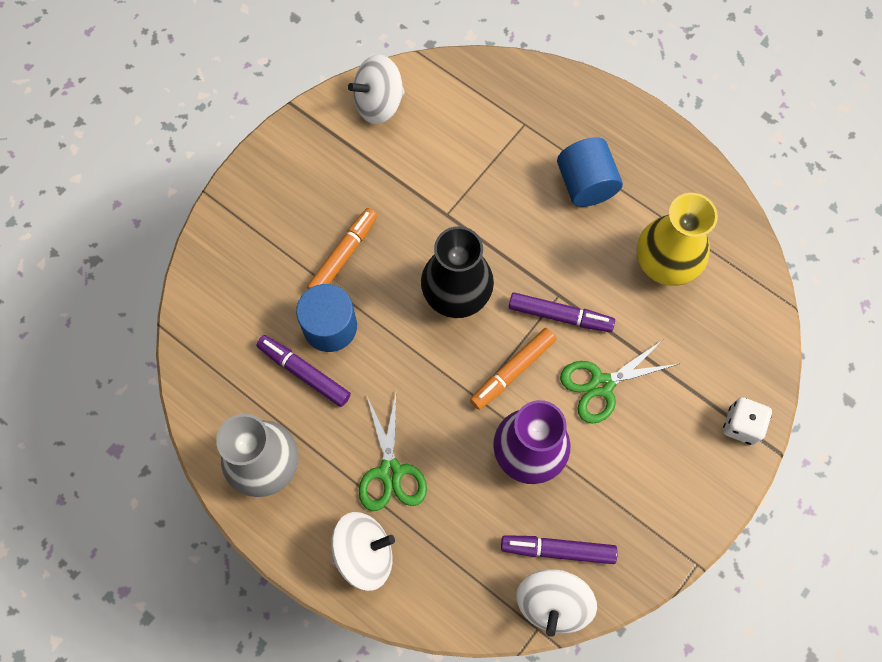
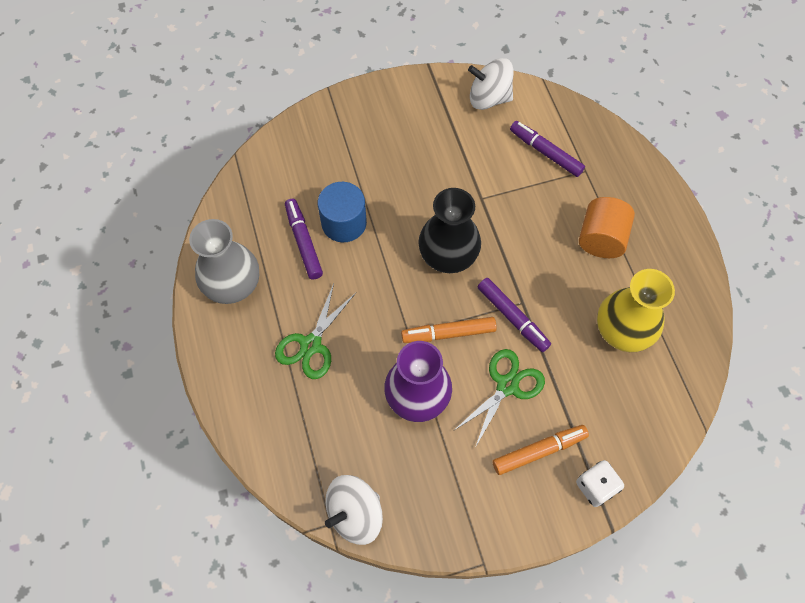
camera: 35 degrees right, 5 degrees down
orange marker [307,208,378,289] -> orange marker moved to [493,425,589,475]
white spinning top [331,512,395,591] -> none
purple marker [501,535,618,564] -> purple marker moved to [510,121,585,177]
blue cylinder [557,137,623,207] -> orange cylinder [579,197,635,258]
green scissors [560,339,678,424] -> green scissors turned 120 degrees clockwise [453,349,545,448]

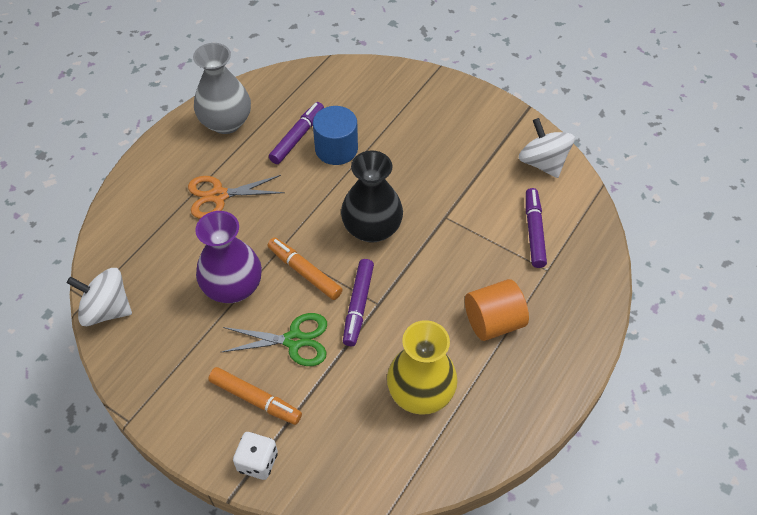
camera: 50 degrees right, 10 degrees down
green scissors [275,283,356,379] -> orange scissors [188,175,285,219]

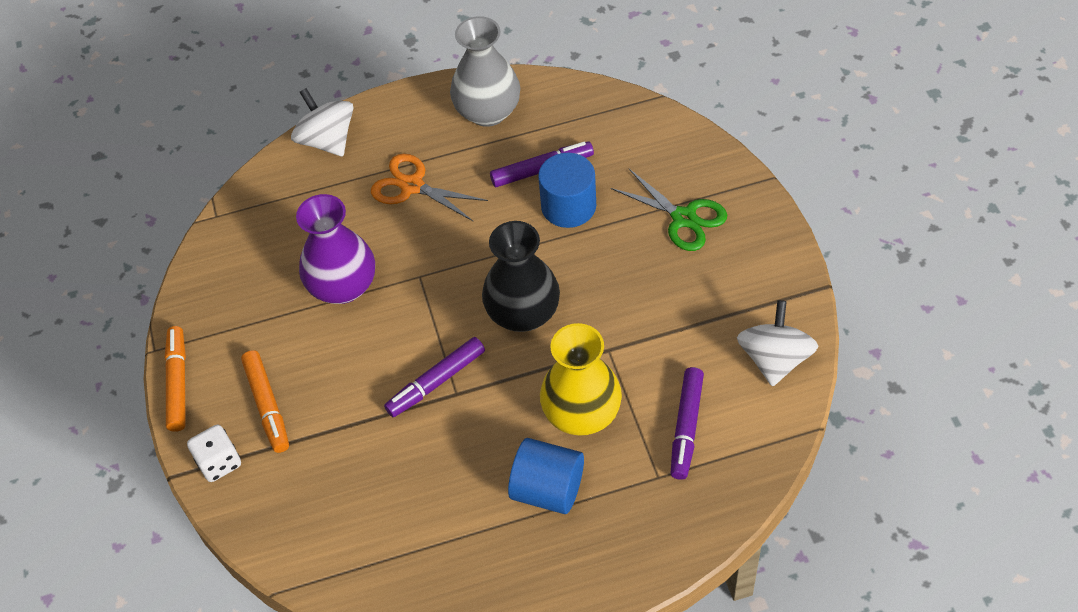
camera: 45 degrees right, 0 degrees up
white spinning top [67,268,132,326] -> white spinning top moved to [291,88,353,156]
green scissors [222,313,327,366] -> green scissors moved to [611,169,727,251]
orange marker [268,237,343,300] -> orange marker moved to [165,326,186,432]
yellow vase [387,320,458,415] -> yellow vase moved to [540,323,622,436]
orange cylinder [465,279,529,341] -> blue cylinder [508,438,584,514]
purple marker [526,188,547,268] -> purple marker turned 150 degrees clockwise [671,367,704,480]

